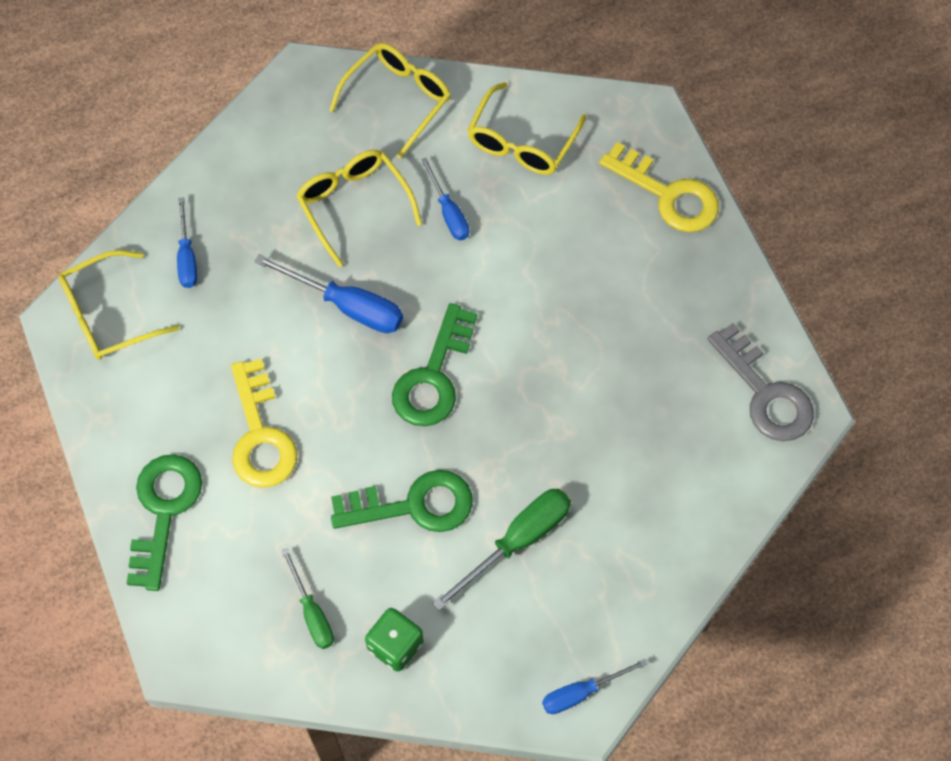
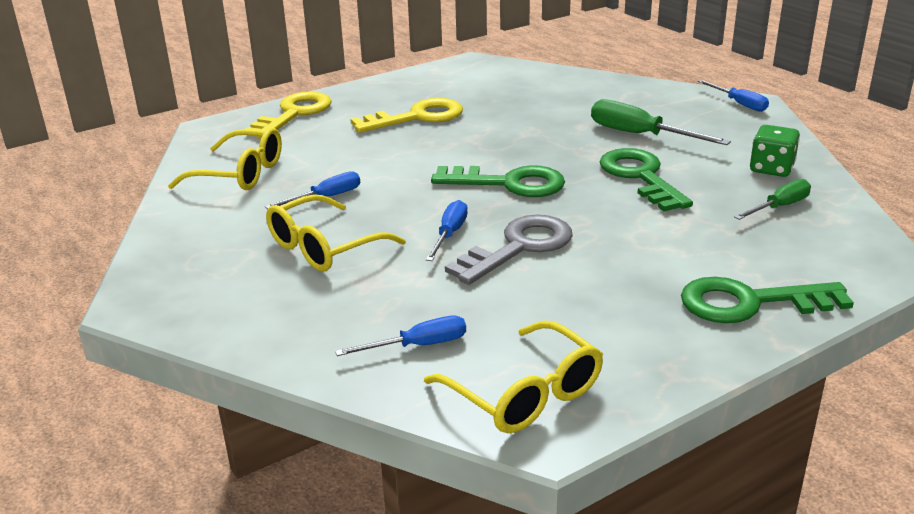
camera: 100 degrees left, 35 degrees down
yellow key [231,358,298,488] -> yellow key moved to [350,98,463,133]
blue screwdriver [255,254,403,333] -> blue screwdriver [426,200,468,261], size x0.63
yellow glasses [329,43,451,159] -> none
grey key [708,323,814,441] -> grey key moved to [445,214,573,285]

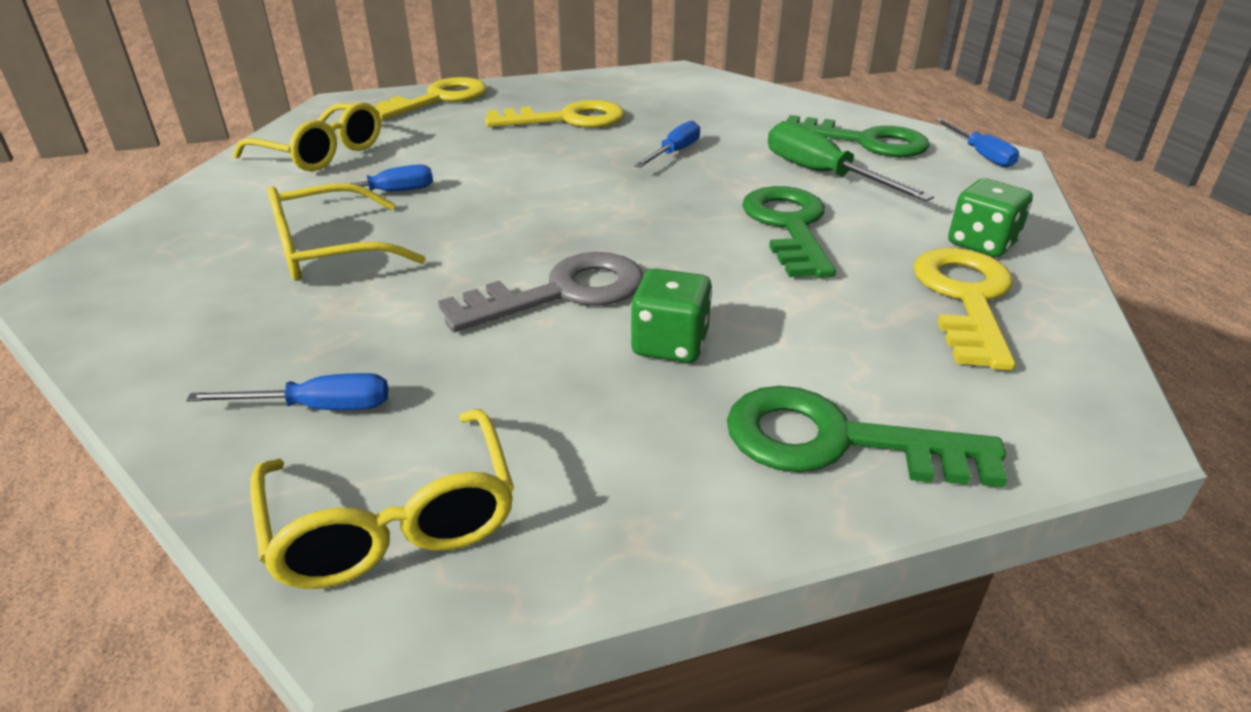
camera: 15 degrees right, 5 degrees up
blue screwdriver [426,200,468,261] -> blue screwdriver moved to [634,121,700,168]
green key [431,165,565,197] -> green key moved to [782,115,930,157]
green screwdriver [734,179,811,220] -> yellow key [913,248,1015,371]
none -> green dice [631,268,712,363]

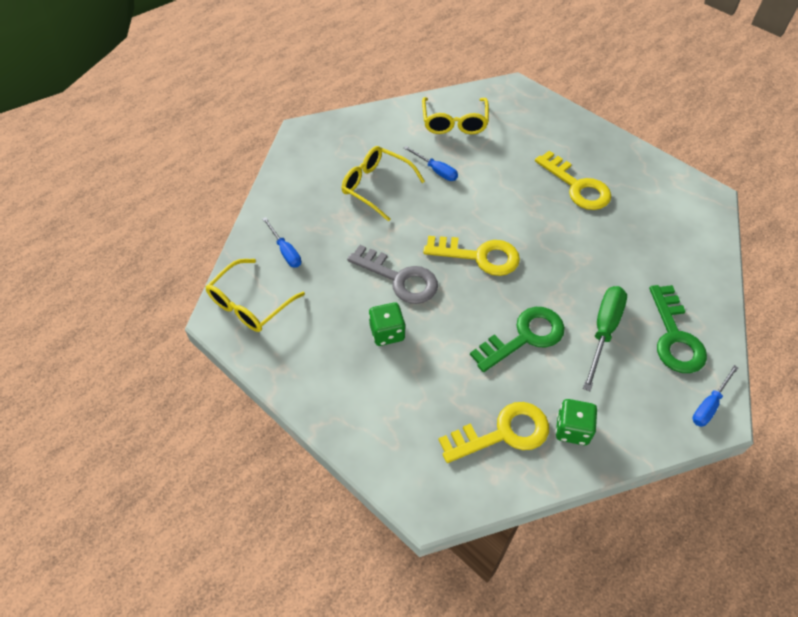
camera: 60 degrees right, 20 degrees up
yellow key [372,77,487,120] -> yellow key moved to [423,236,520,276]
blue screwdriver [634,121,700,168] -> none
green key [727,386,1007,488] -> none

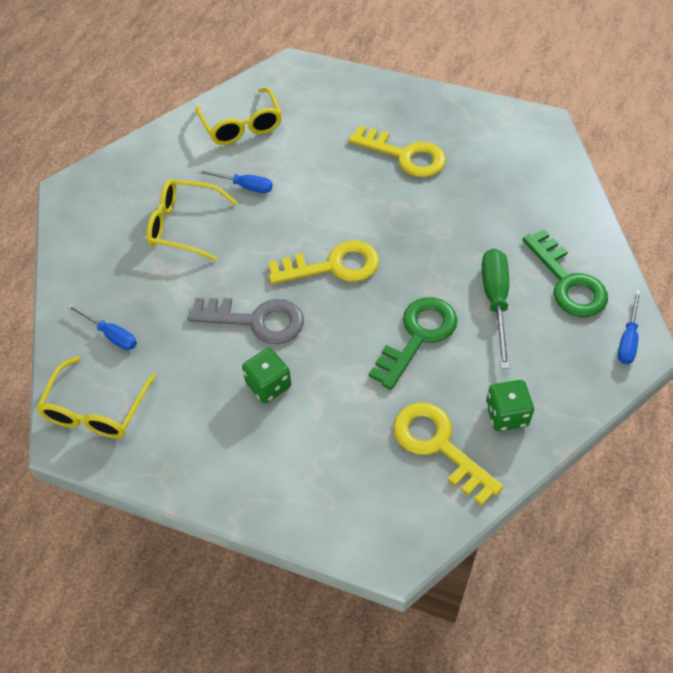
camera: 20 degrees left, 0 degrees up
yellow key [439,402,549,463] -> yellow key turned 90 degrees counterclockwise [393,402,503,506]

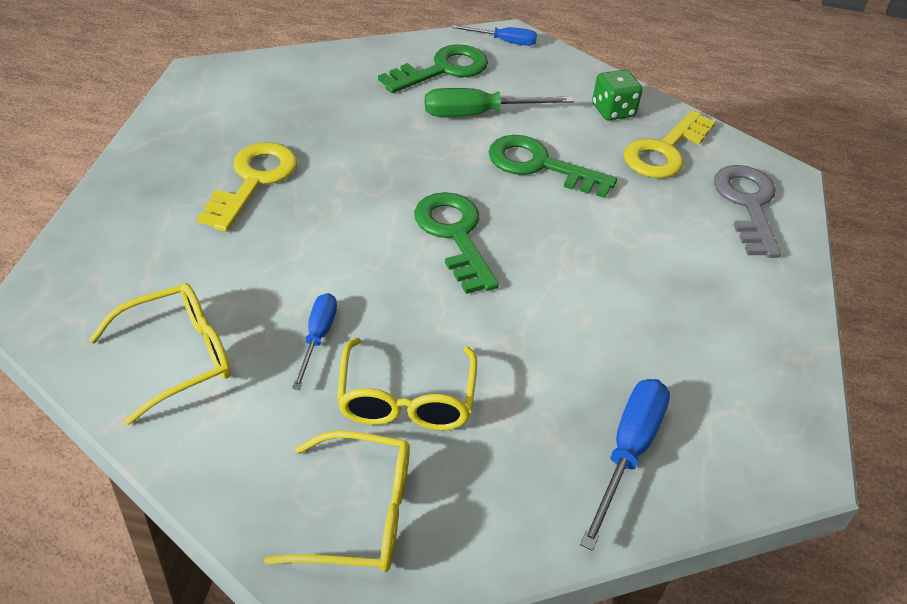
camera: 105 degrees left, 10 degrees down
yellow glasses [36,356,156,438] -> yellow glasses moved to [264,431,410,572]
blue screwdriver [67,303,137,350] -> blue screwdriver [580,379,670,551], size x1.59
grey key [188,298,304,344] -> grey key moved to [714,165,781,258]
green dice [242,348,292,403] -> none
yellow key [268,240,379,284] -> green key [414,192,499,294]

